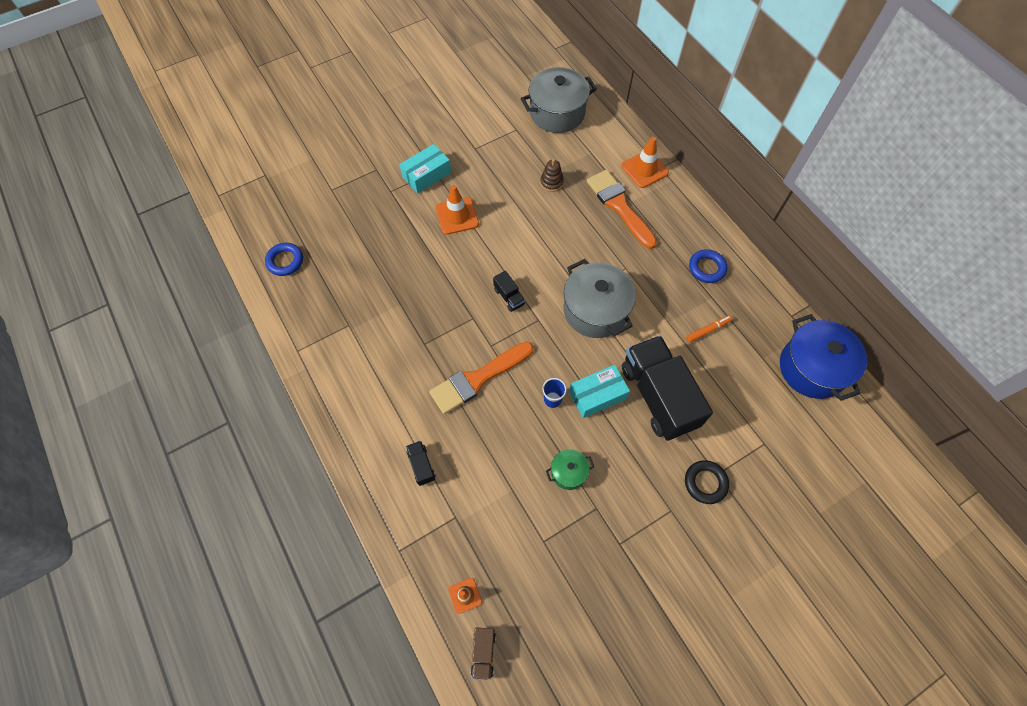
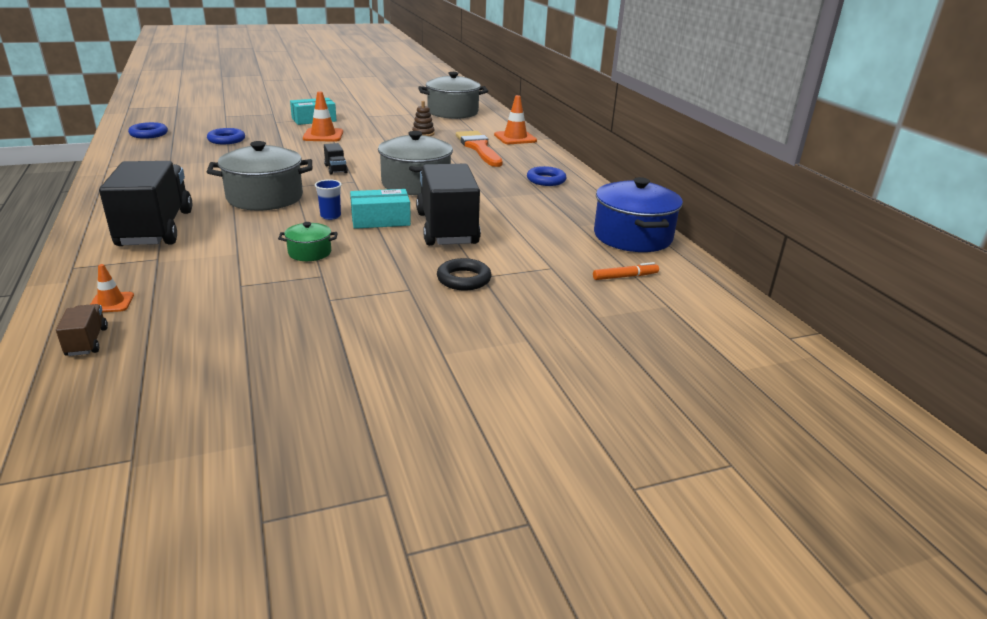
camera: 10 degrees right, 35 degrees down
black truck [406,441,436,486] -> black truck [99,161,192,246], size x2.44
orange brush [429,342,534,414] -> grey pot [207,141,312,210]
brown truck [471,627,496,680] -> brown truck turned 150 degrees clockwise [56,304,108,356]
orange marker [686,315,732,343] -> orange marker moved to [593,262,659,280]
none -> blue ring [207,128,245,144]

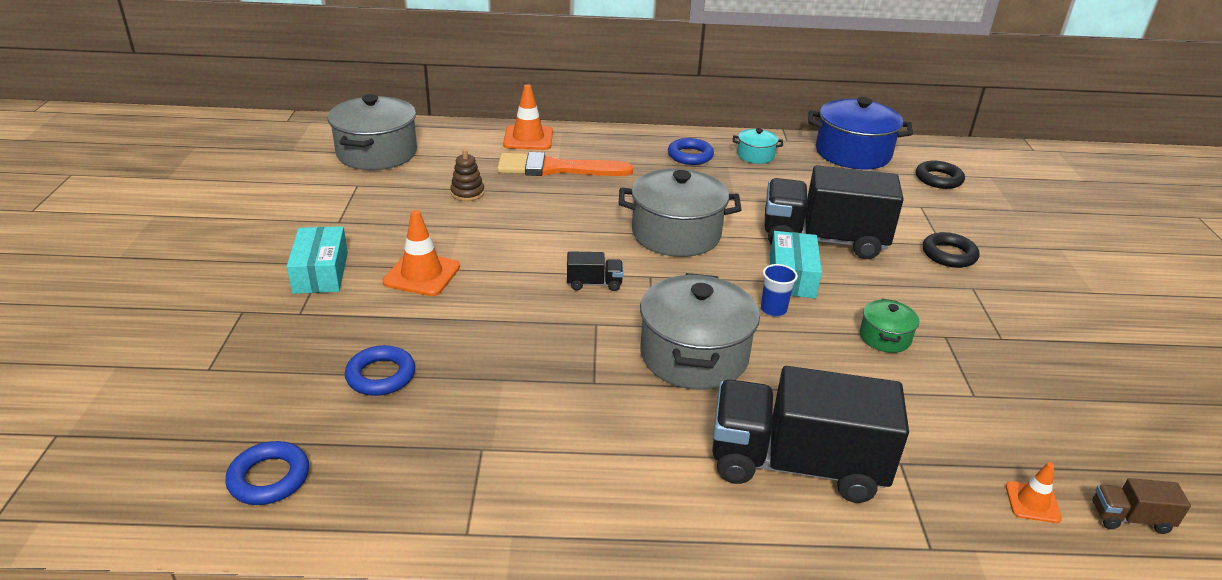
camera: 70 degrees left, 5 degrees up
orange marker [593,262,659,280] -> black ring [916,161,965,189]
none -> turquoise pot [733,128,783,164]

